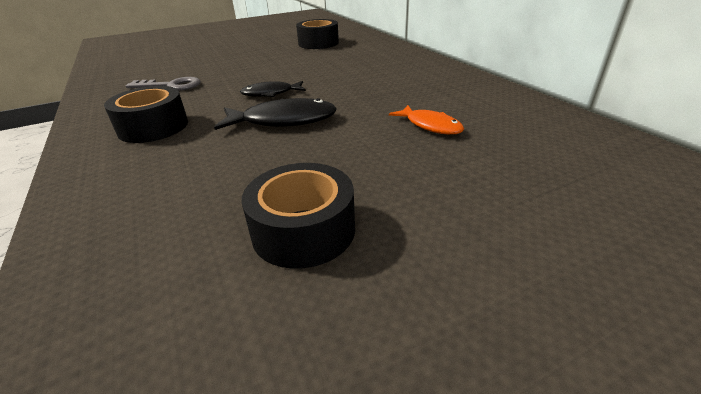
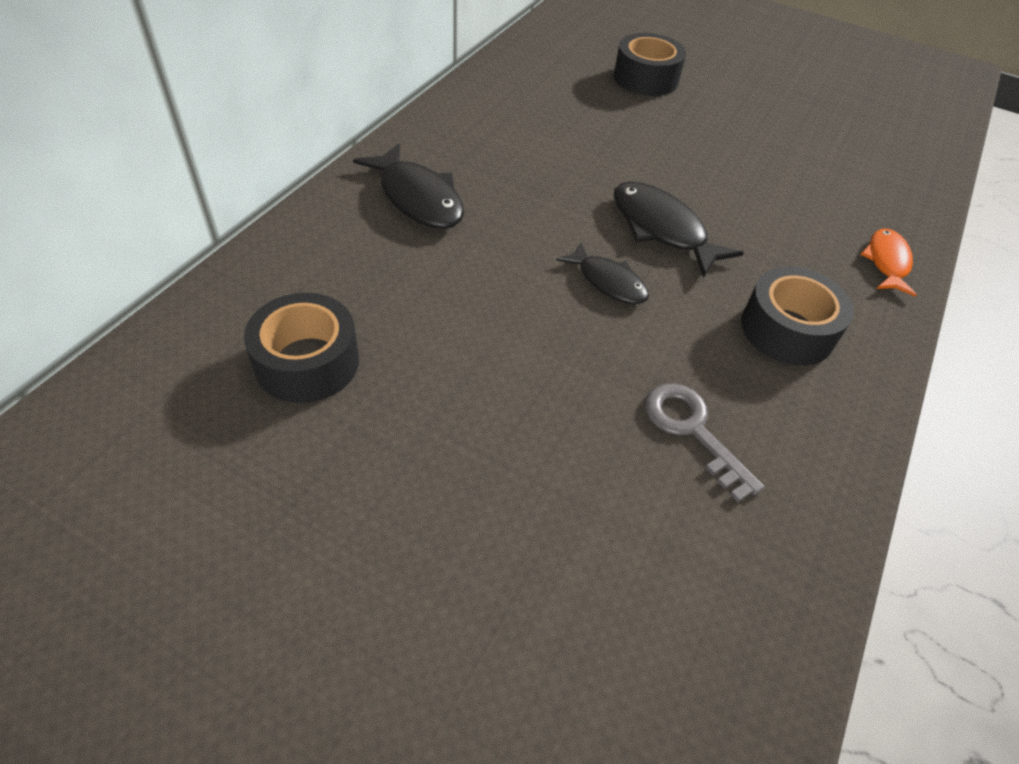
camera: 130 degrees left, 15 degrees up
black tape [241,163,355,269] -> black tape moved to [614,33,686,96]
orange fish [389,105,464,134] -> orange fish moved to [860,229,917,297]
none -> black fish [353,143,464,229]

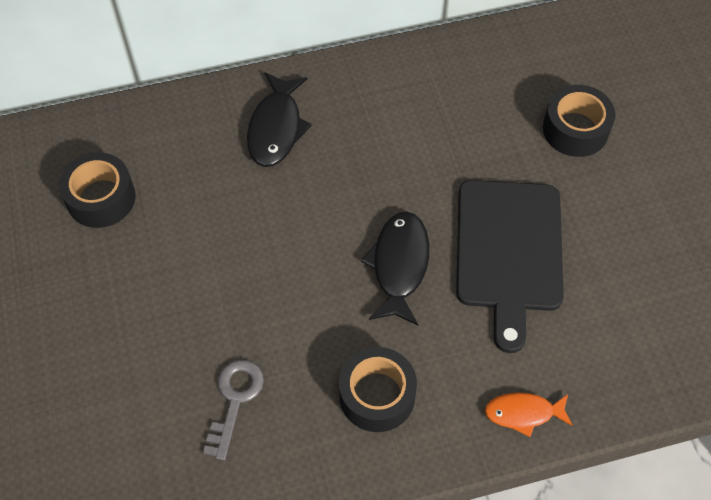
camera: 50 degrees right, 10 degrees up
black fish [556,242,649,304] -> none
orange fish [860,229,917,297] -> orange fish turned 150 degrees counterclockwise [485,392,573,437]
none -> black cutting board [456,180,564,353]

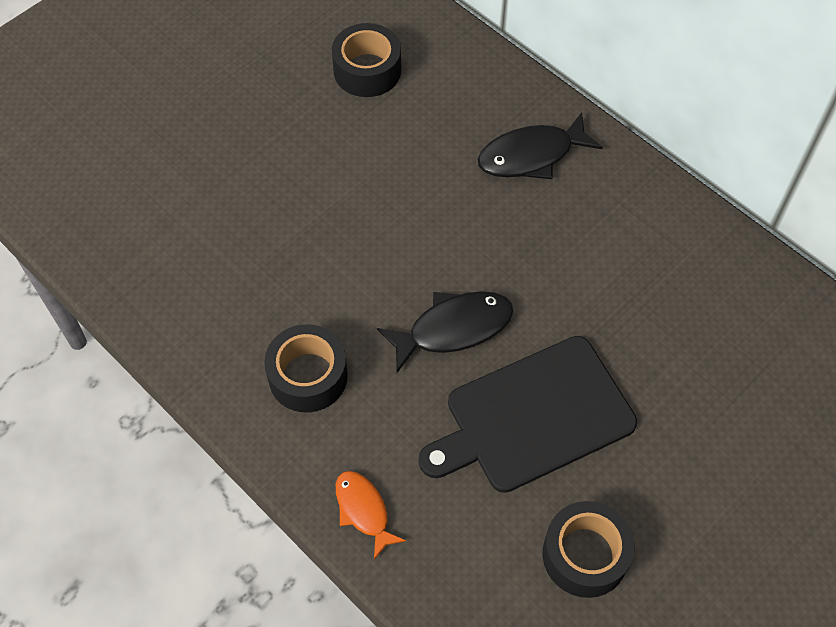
camera: 60 degrees right, 0 degrees up
grey key [203,360,264,460] -> none
black tape [543,85,616,157] -> black tape moved to [543,501,634,598]

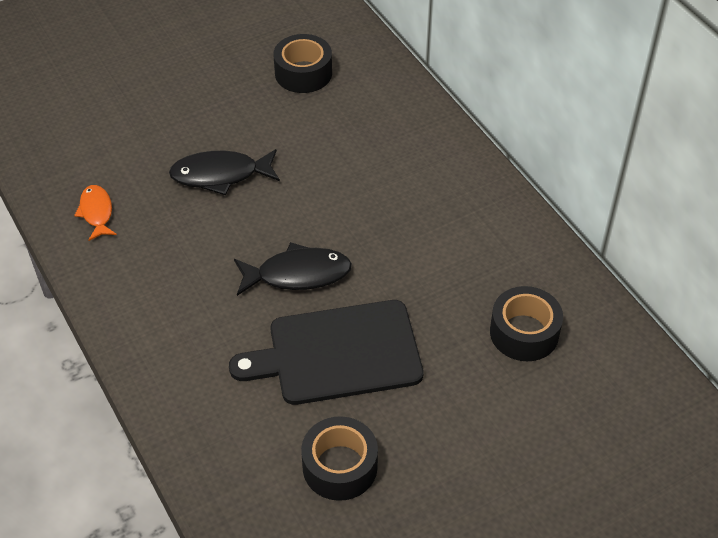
camera: 15 degrees right, 10 degrees down
black tape [264,324,348,412] -> black tape moved to [490,286,563,361]
orange fish [336,471,406,560] -> orange fish moved to [74,185,117,241]
black fish [478,112,603,179] -> black fish moved to [169,149,280,195]

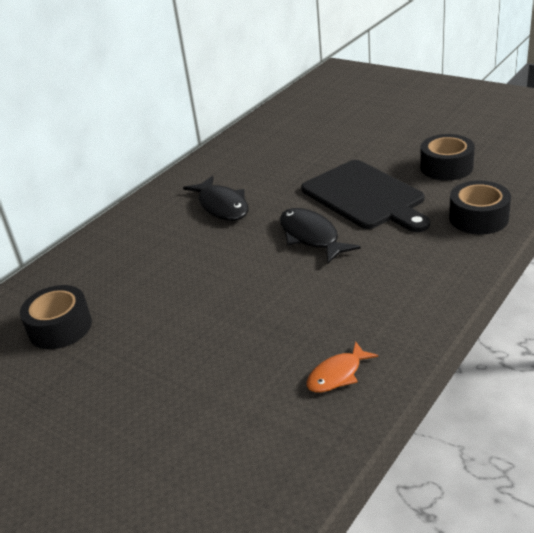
camera: 110 degrees left, 15 degrees down
black fish [169,149,280,195] -> black fish moved to [183,176,249,221]
black tape [490,286,563,361] -> black tape moved to [449,180,511,235]

